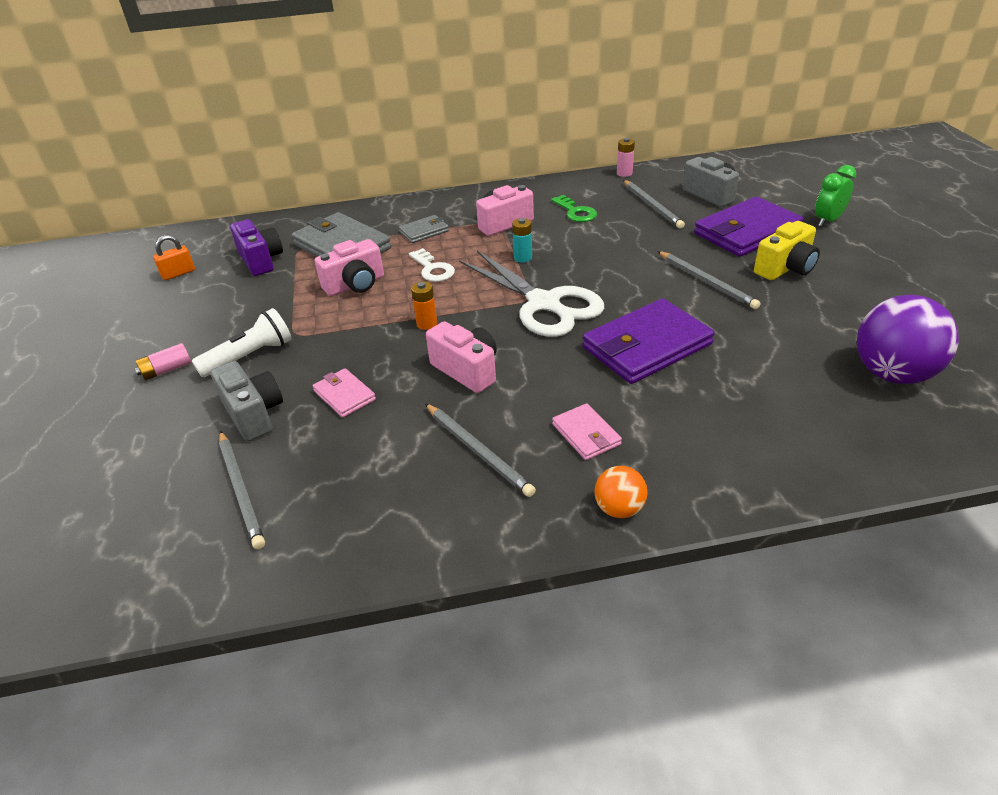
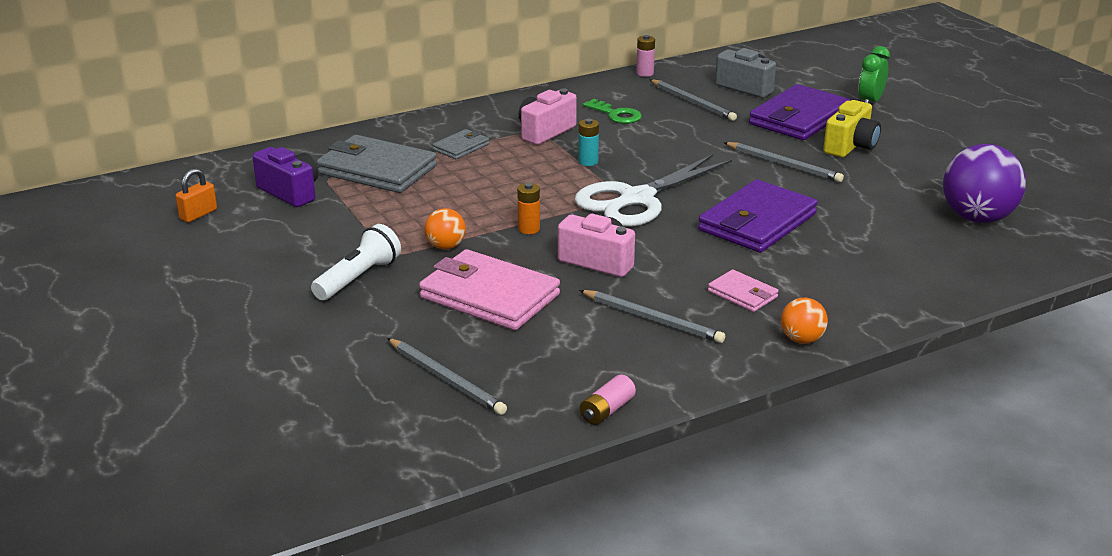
camera: 20 degrees left, 10 degrees down
pink battery [135,343,191,380] -> pink battery moved to [580,374,636,425]
grey camera [211,361,283,441] -> none
pink wallet [312,368,376,418] -> pink wallet [419,249,560,330], size x2.00
pink camera [315,239,384,296] -> none
white key [409,248,455,282] -> none
white scissors [459,250,604,337] -> white scissors turned 105 degrees clockwise [575,154,732,227]
none -> orange ball [424,208,466,249]

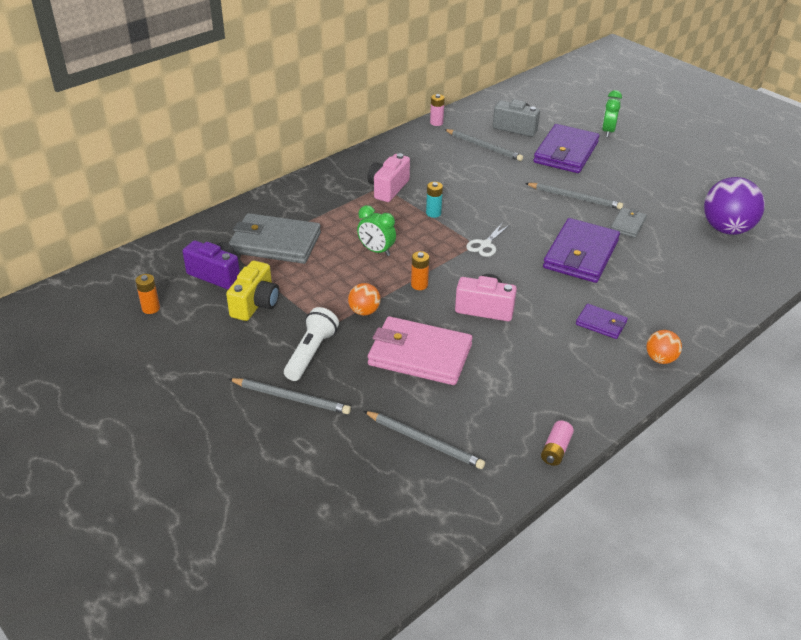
camera: 15 degrees left, 10 degrees up
orange padlock [176,168,217,222] -> orange battery [135,274,160,314]
grey wallet [433,129,489,159] -> grey wallet moved to [610,208,647,238]
white scissors [575,154,732,227] -> white scissors [466,222,509,257], size x0.44
grey pencil [579,290,725,343] -> grey pencil moved to [229,378,351,414]
green key [583,99,642,124] -> none
pink wallet [708,269,779,312] -> purple wallet [576,304,628,339]
yellow camera [823,100,881,157] -> yellow camera moved to [226,261,279,321]
none -> green clock [357,205,396,256]

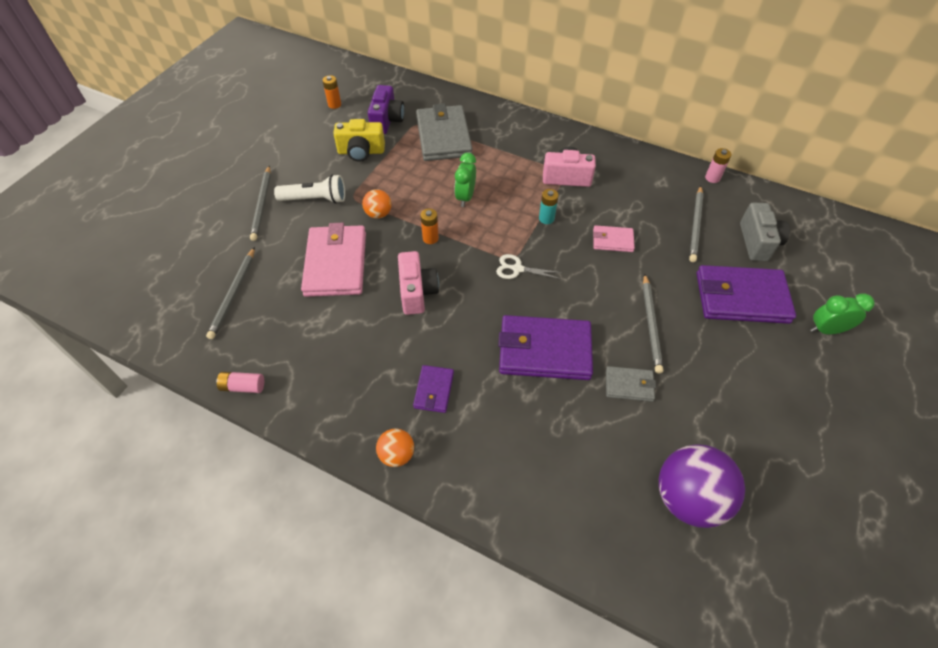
camera: 70 degrees right, 15 degrees up
none -> pink wallet [593,225,635,252]

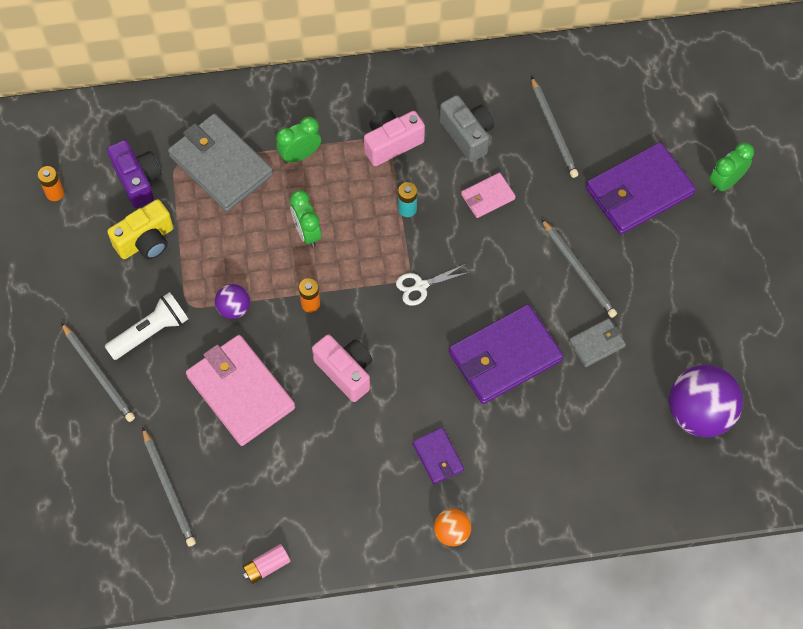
camera: 35 degrees left, 10 degrees up
orange ball [362,189,391,219] -> purple ball [215,284,250,319]
pink battery [705,148,731,183] -> none
grey camera [740,203,790,261] -> grey camera moved to [440,95,494,162]
none -> green clock [276,117,321,163]

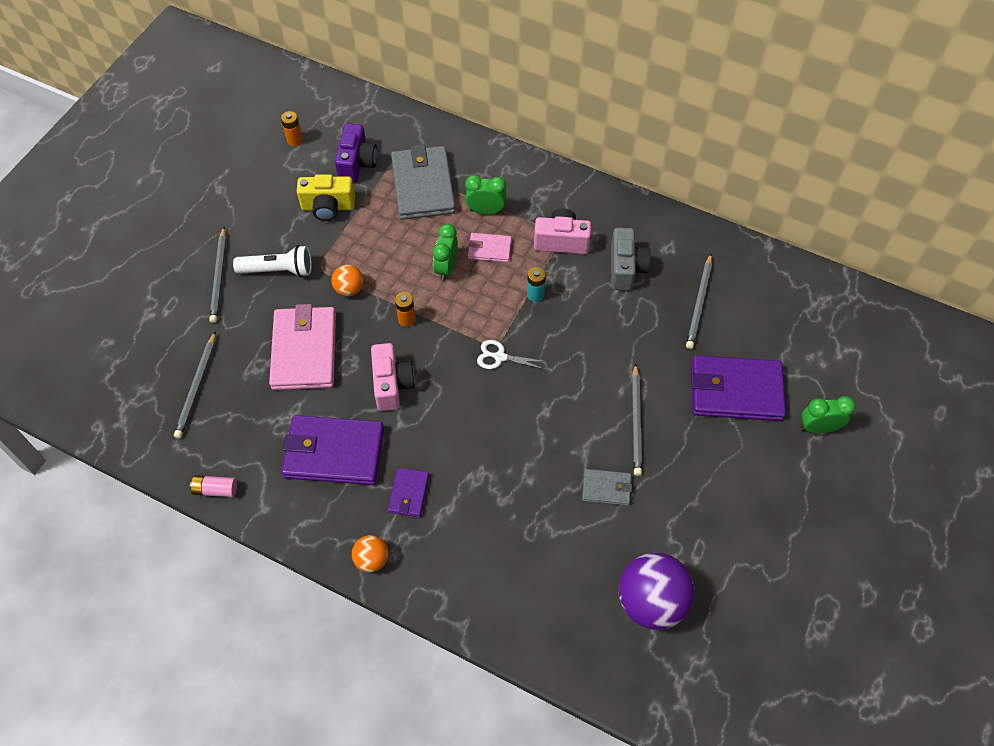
camera: 35 degrees right, 5 degrees down
purple ball [215,284,250,319] -> orange ball [332,265,364,296]
purple wallet [449,304,564,404] -> purple wallet moved to [282,415,384,485]
pink wallet [461,172,516,218] -> pink wallet moved to [468,233,512,262]

